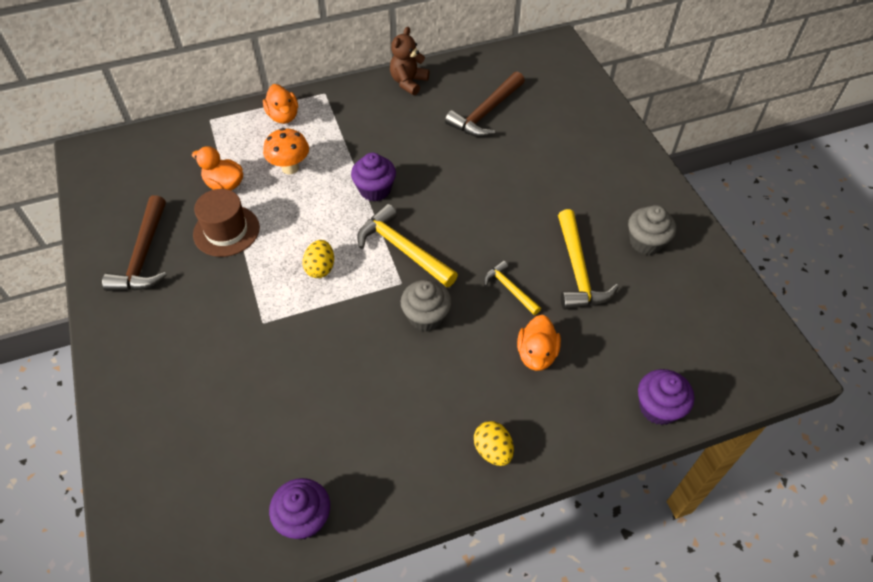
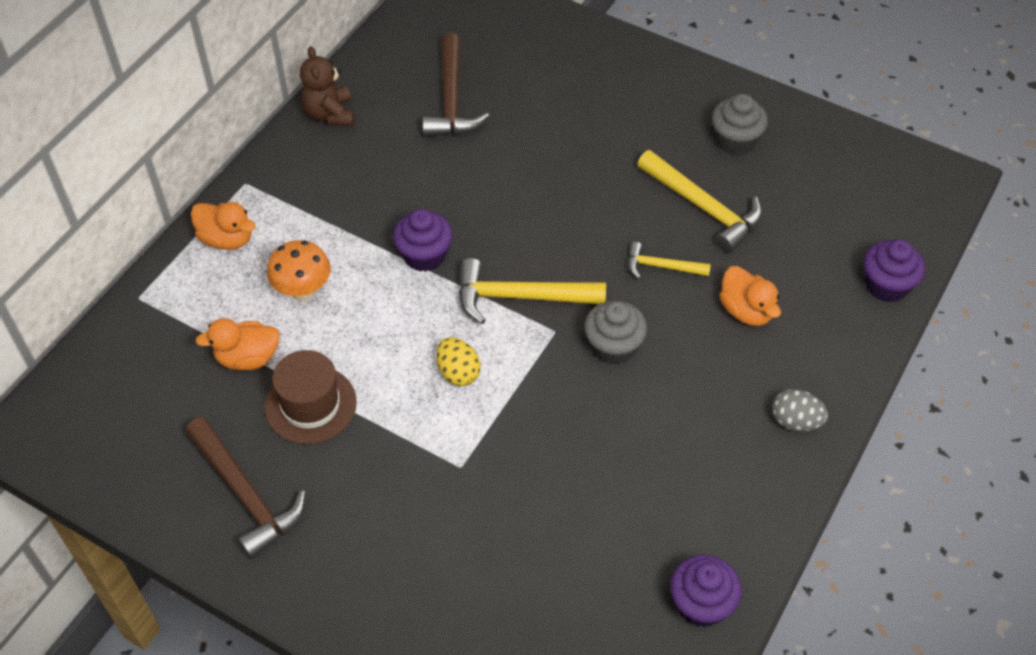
camera: 40 degrees left, 0 degrees up
yellow egg [474,421,514,466] -> grey egg [772,389,828,431]

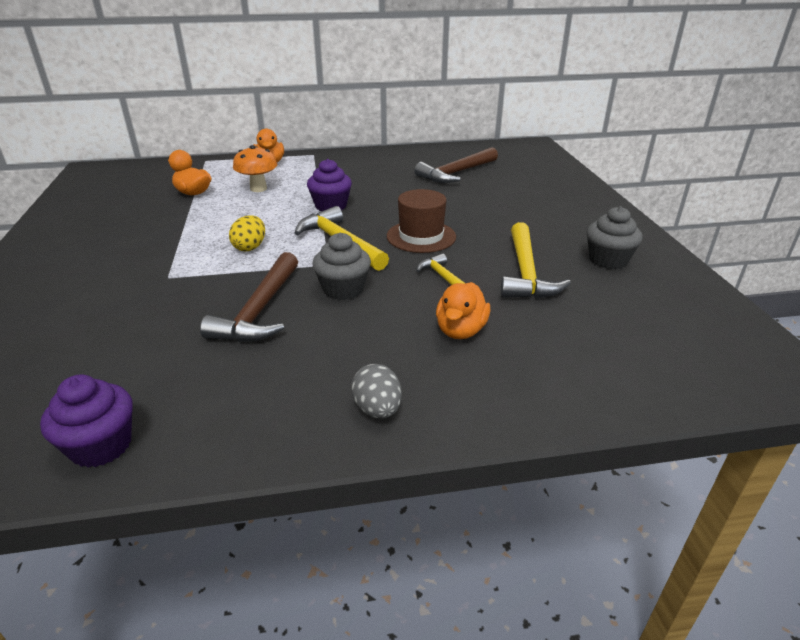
camera: 50 degrees right, 20 degrees down
brown hammer [185,417,306,559] -> brown hammer moved to [200,252,298,342]
brown hat [265,350,357,444] -> brown hat moved to [387,189,456,253]
brown teddy bear [300,46,355,126] -> none
purple cupcake [864,239,925,302] -> none

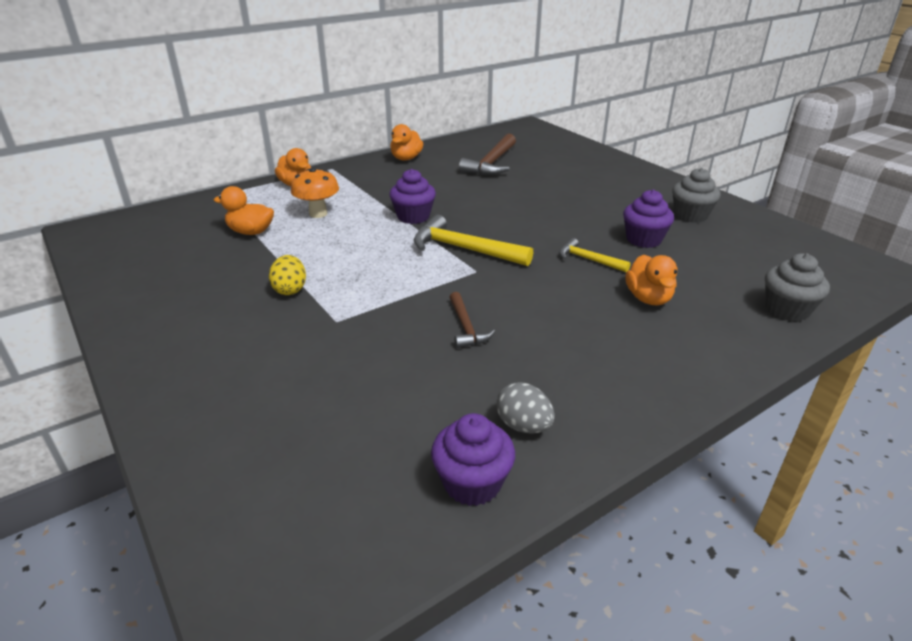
camera: 25 degrees left, 0 degrees up
brown hammer [200,252,298,342] -> brown hammer [449,292,495,348], size x0.57
yellow egg [229,216,265,251] -> yellow egg moved to [269,255,306,295]
grey cupcake [313,233,371,300] -> grey cupcake moved to [765,253,830,322]
grey egg [351,364,402,419] -> grey egg moved to [496,382,555,434]
brown hat [387,189,456,253] -> none
yellow hammer [501,222,571,298] -> purple cupcake [623,189,674,248]
none -> orange duck [390,124,423,160]

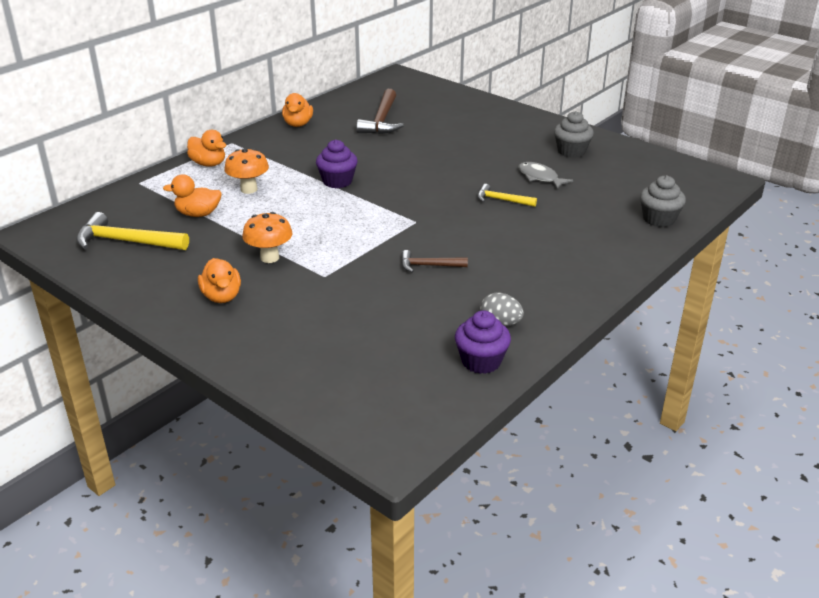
camera: 15 degrees left, 0 degrees up
yellow egg [269,255,306,295] -> orange mushroom [242,212,293,263]
yellow hammer [414,215,533,266] -> yellow hammer moved to [76,212,189,250]
brown hammer [449,292,495,348] -> brown hammer turned 120 degrees clockwise [401,250,468,273]
purple cupcake [623,189,674,248] -> grey fish [519,162,573,189]
orange duck [625,255,677,306] -> orange duck moved to [198,258,241,303]

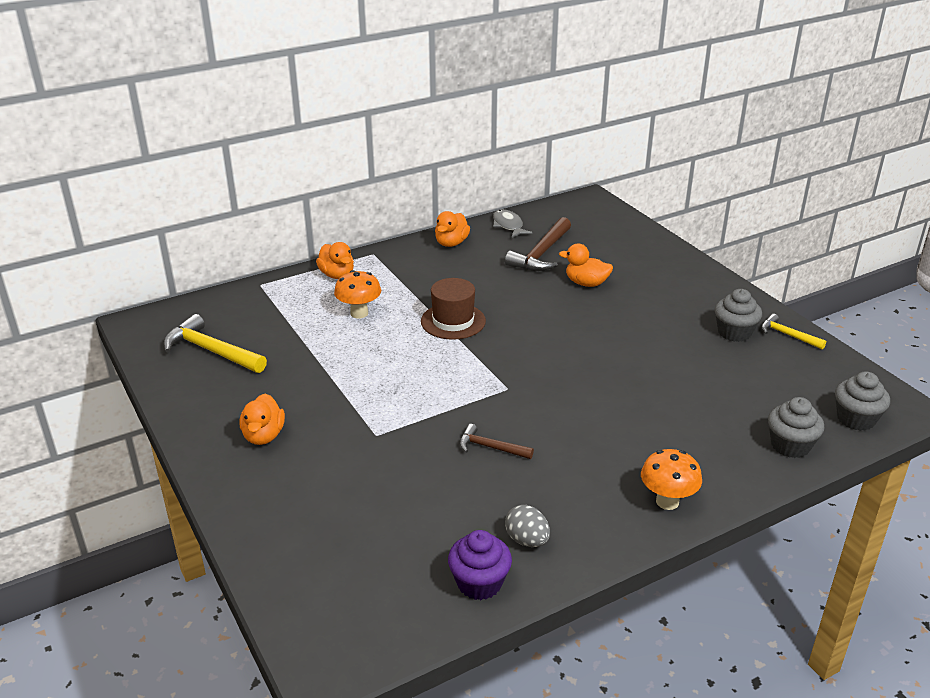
camera: 20 degrees right, 0 degrees up
orange duck [163,174,222,217] -> orange duck moved to [559,244,613,287]
orange mushroom [242,212,293,263] -> orange mushroom moved to [641,449,702,510]
purple cupcake [316,140,358,188] -> brown hat [421,278,486,340]
yellow hammer [478,184,537,207] -> yellow hammer moved to [761,314,826,350]
grey fish [519,162,573,189] -> grey fish moved to [493,209,533,238]
none -> grey cupcake [835,371,890,431]

